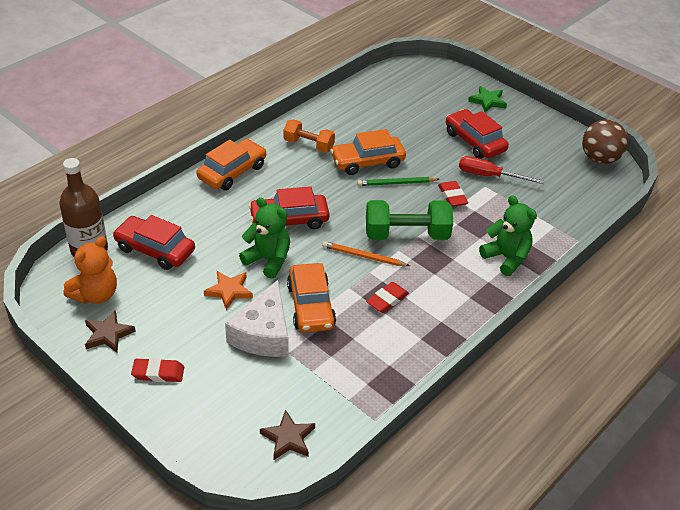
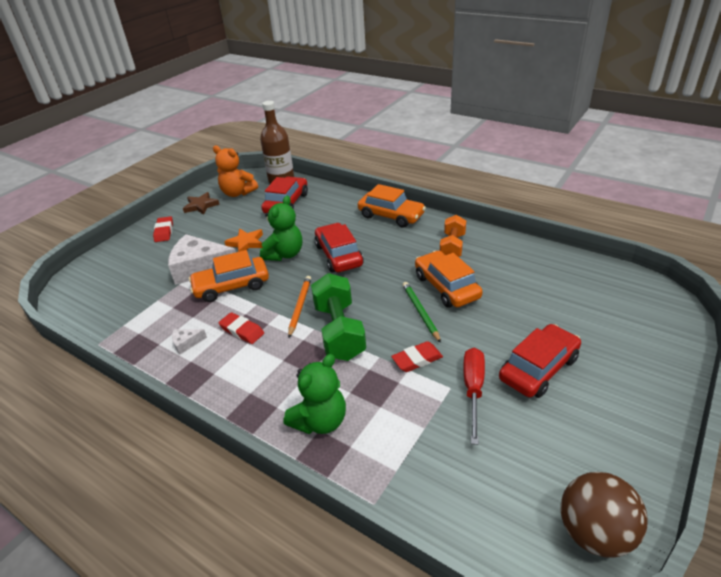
camera: 85 degrees right, 5 degrees down
brown star [260,410,315,460] -> none
green star [468,86,507,113] -> none
none -> white cheese [172,329,207,355]

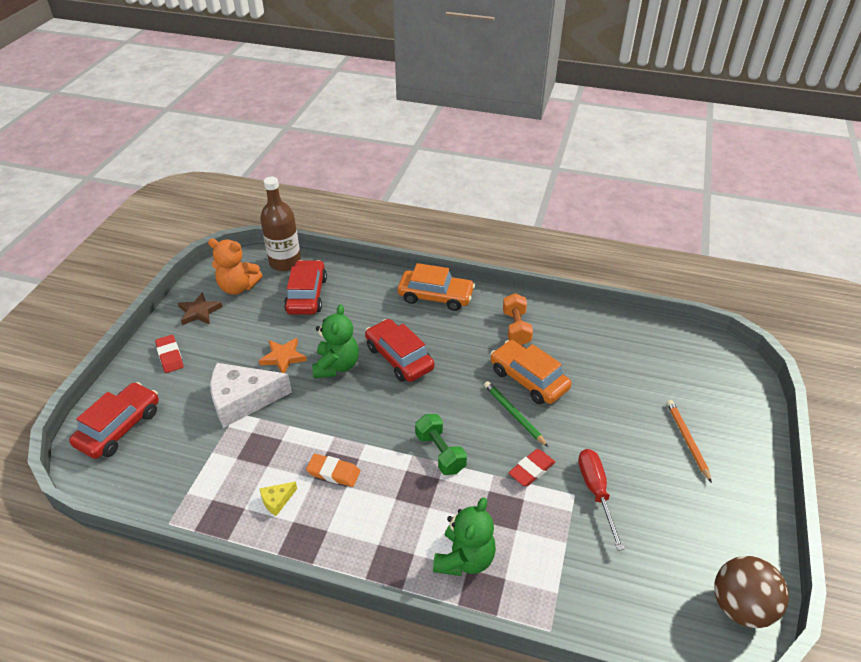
camera: 20 degrees left, 5 degrees up
white cheese [172,329,207,355] -> yellow cheese [260,481,297,516]
orange car [189,250,269,302] -> none
red eraser [219,312,264,344] -> orange eraser [306,454,360,487]
orange pencil [288,276,311,338] -> orange pencil moved to [667,400,712,483]
green dumbbell [311,273,366,361] -> green dumbbell [415,414,467,475], size x0.65
red car [499,324,581,398] -> red car moved to [69,382,159,459]

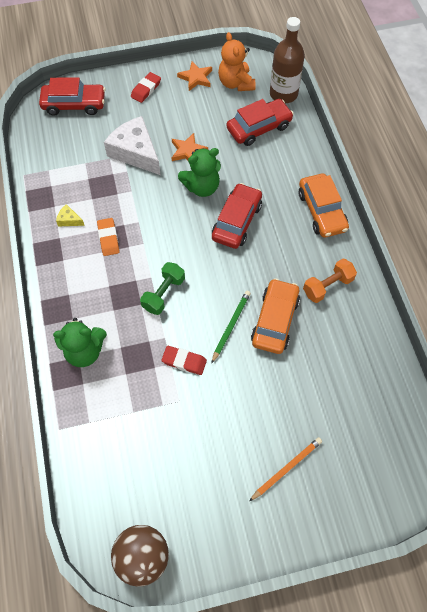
camera: 60 degrees right, 20 degrees up
brown star [178,292,223,325] -> orange star [177,61,212,91]
red screwdriver [578,449,625,551] -> none

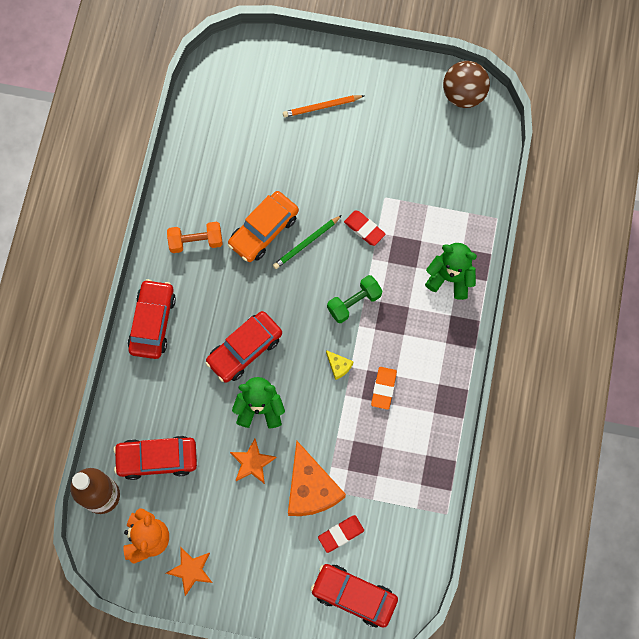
camera: 155 degrees left, 10 degrees up
yellow cheese [56,204,85,226] -> yellow cheese moved to [326,350,353,380]
white cheese [104,116,161,175] -> orange cheese [288,441,346,516]
red eraser [131,72,161,103] -> red eraser moved to [318,515,364,553]
orange car [299,174,349,238] -> red car [128,279,176,359]

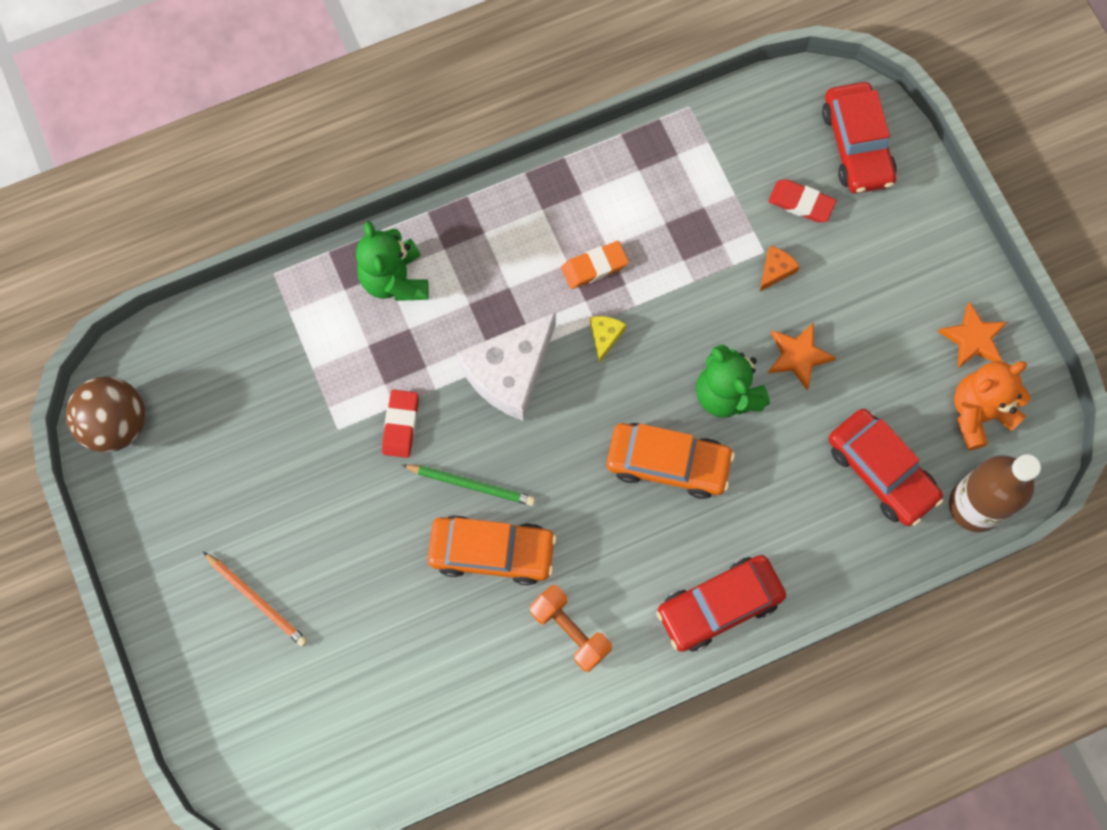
camera: 125 degrees left, 0 degrees up
red car [205,311,282,383] -> orange car [607,423,735,499]
orange cheese [288,441,346,516] -> orange cheese [760,246,800,291], size x0.42
green dumbbell [327,275,382,323] -> white cheese [457,312,556,421]

